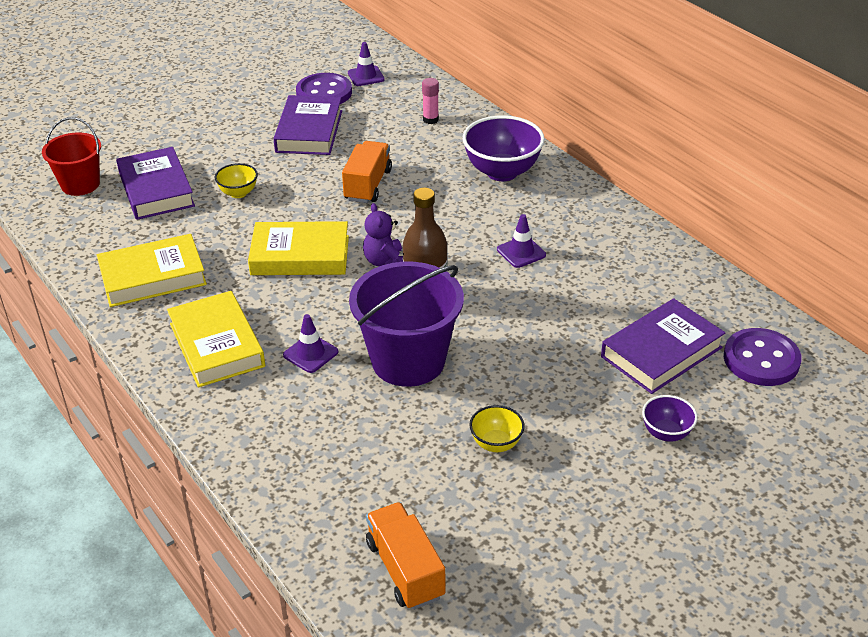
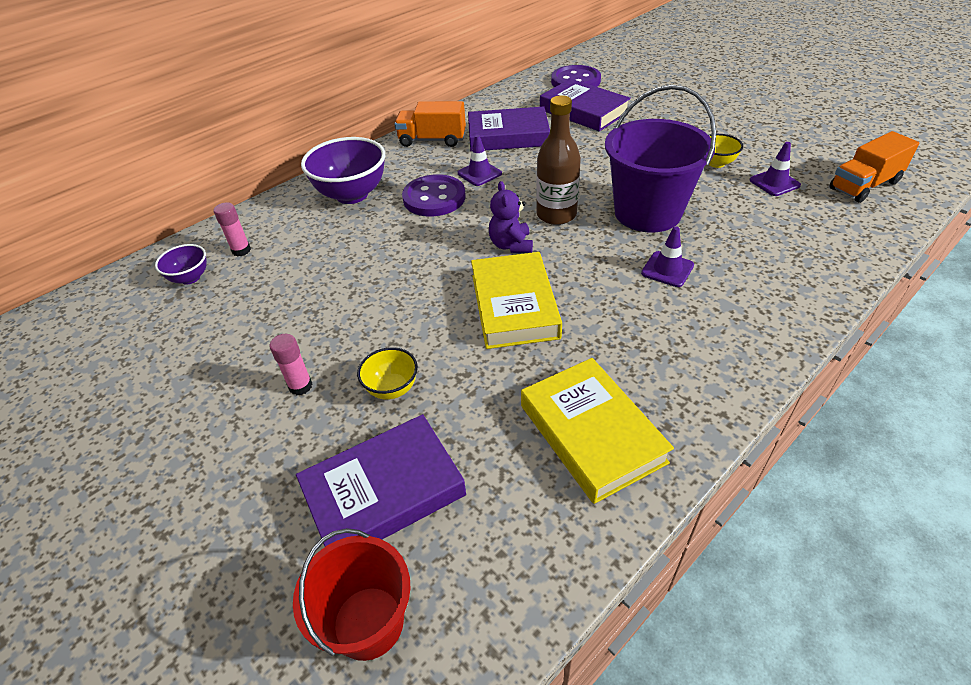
camera: 95 degrees left, 5 degrees up
yellow book [167,291,265,387] -> none
purple book [273,95,342,155] -> purple book moved to [468,106,550,151]
purple button [296,73,352,104] -> purple button moved to [402,174,466,216]
orange truck [342,141,392,203] -> orange truck moved to [394,101,466,147]
purple traffic cone [348,42,385,86] -> purple traffic cone moved to [750,142,801,196]
purple teddy bear [363,203,403,266] -> purple teddy bear turned 105 degrees clockwise [489,181,533,253]
purple bowl [642,395,698,442] -> purple bowl moved to [155,244,207,285]
none -> pink glue stick [270,334,312,396]

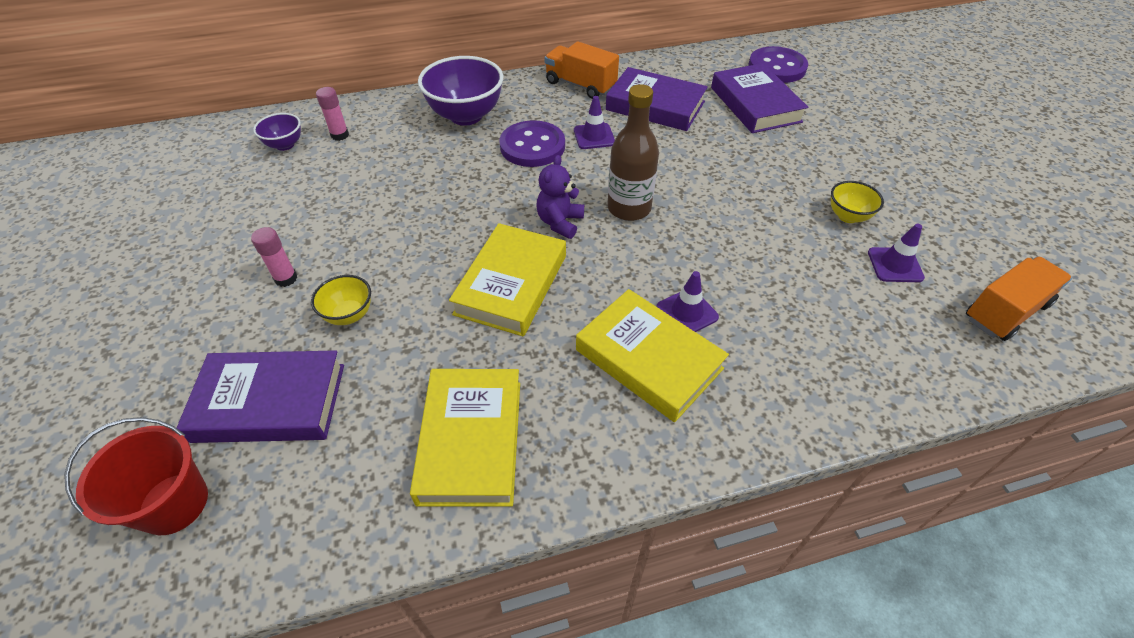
camera: 25 degrees right, 5 degrees up
purple bucket [605,85,717,232] -> none
orange truck [829,131,919,203] -> orange truck turned 150 degrees clockwise [966,257,1072,341]
none -> yellow book [576,289,729,422]

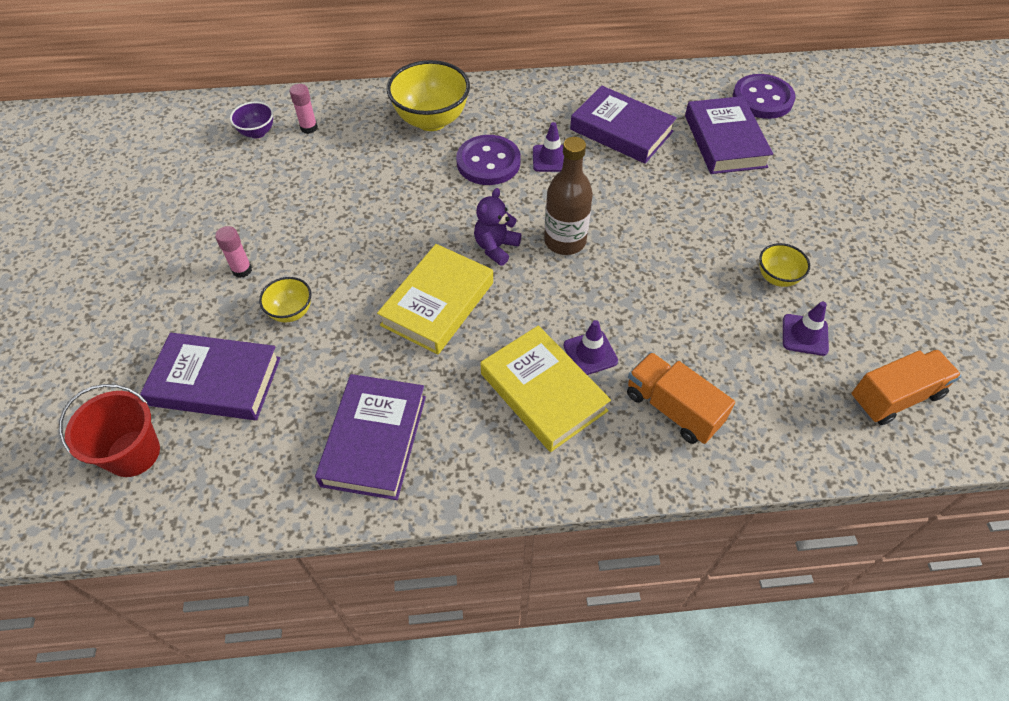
camera: 10 degrees right, 5 degrees up
yellow book [410,369,520,507] -> purple book [315,374,426,500]
purple bowl [418,56,503,126] -> yellow bowl [387,60,470,131]
orange truck [544,41,619,99] -> orange truck moved to [627,352,735,444]

